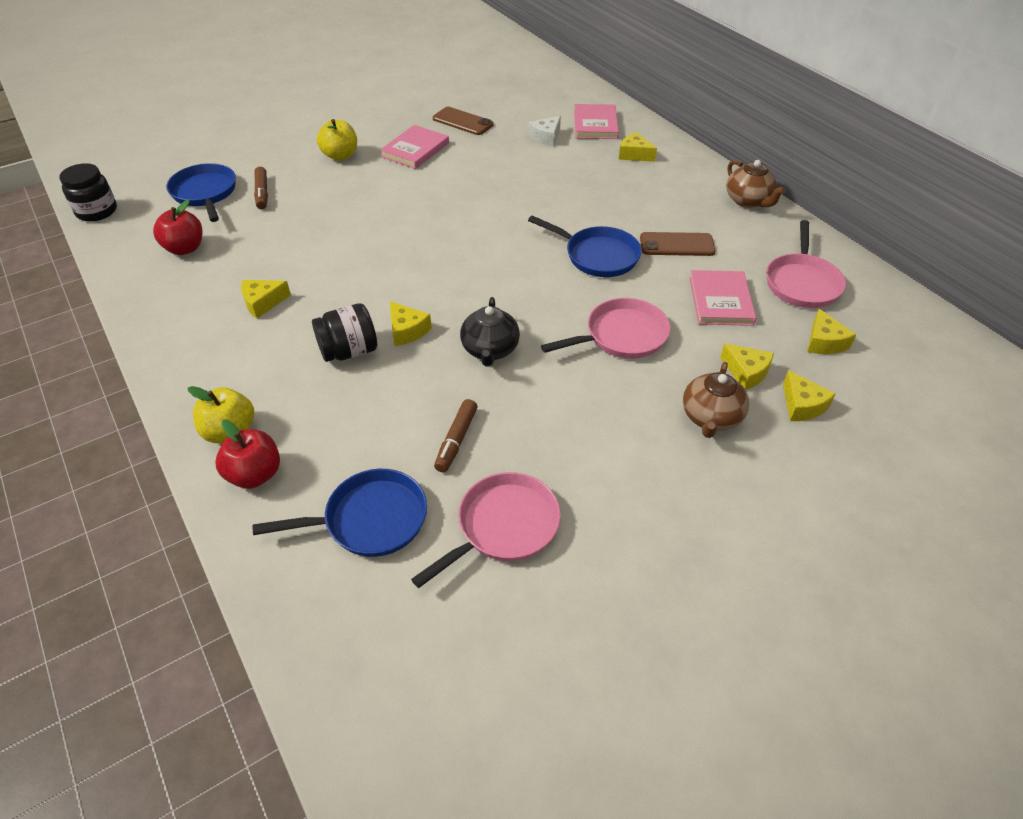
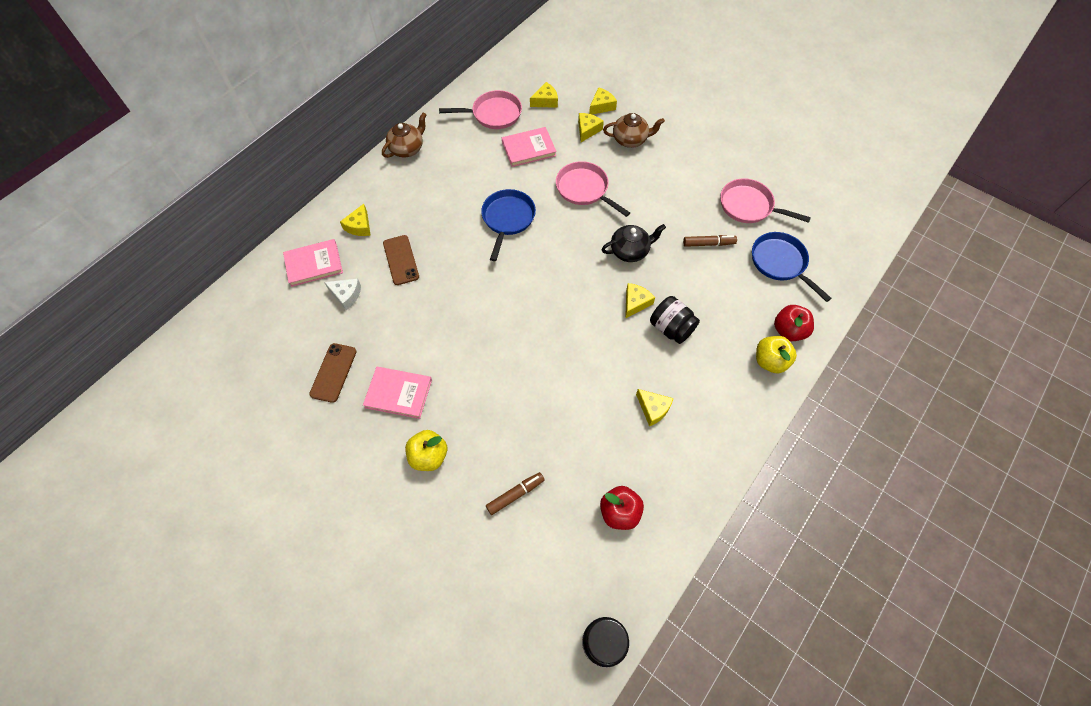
camera: 110 degrees left, 15 degrees up
blue pan [166,163,236,222] -> none
brown phone [640,232,715,256] -> brown phone moved to [383,235,419,285]

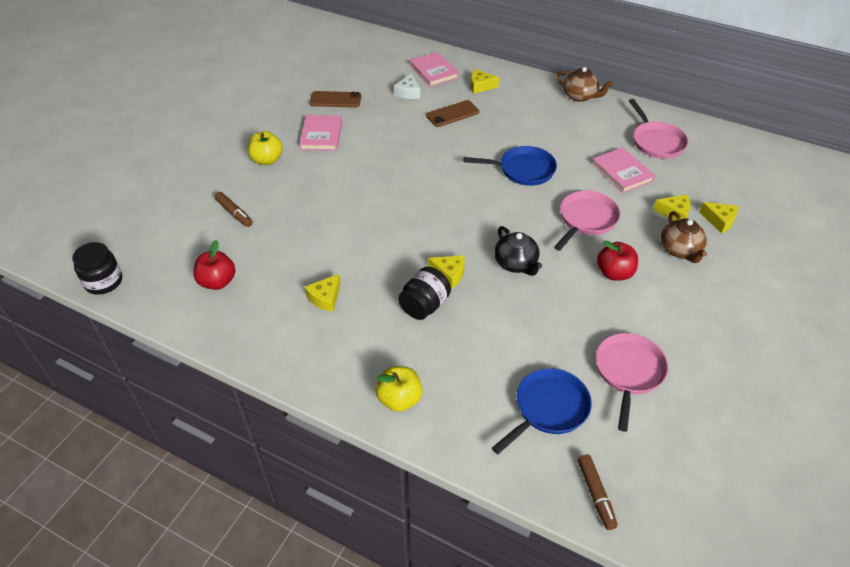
camera: 80 degrees right, 15 degrees down
yellow cheese [530,82,558,108] -> none
brown marker [683,235,737,247] -> brown marker moved to [578,454,618,530]
red apple [774,305,814,341] -> red apple moved to [597,240,638,281]

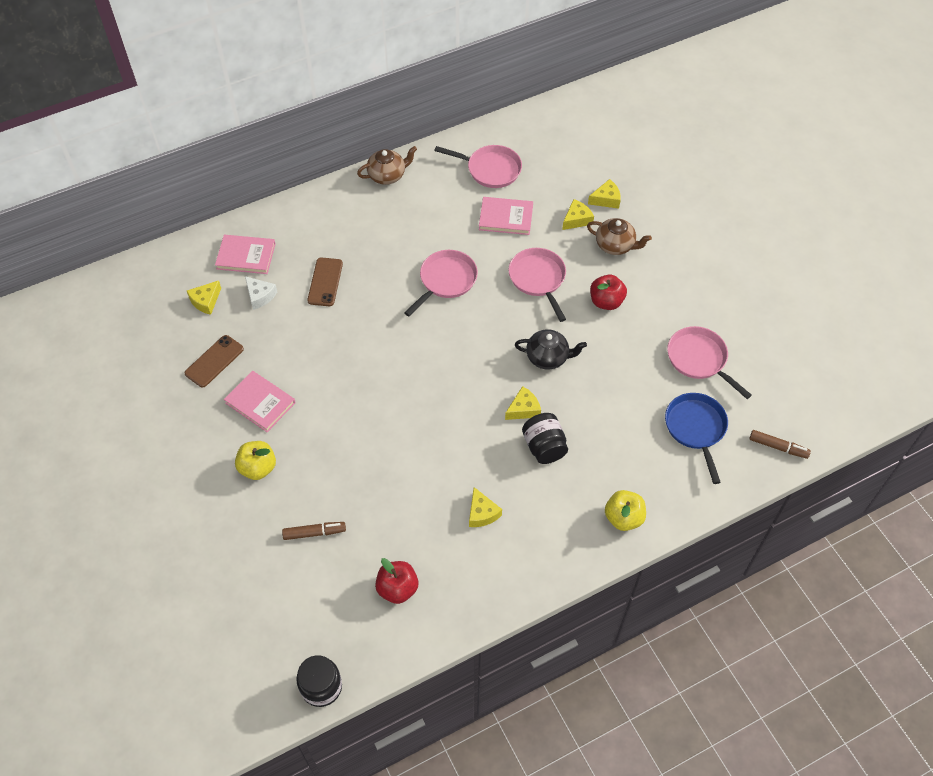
camera: 55 degrees left, 10 degrees up
blue pan [464,146,557,186] -> pink pan [404,250,478,316]
yellow cheese [471,69,499,94] -> yellow cheese moved to [187,280,221,315]

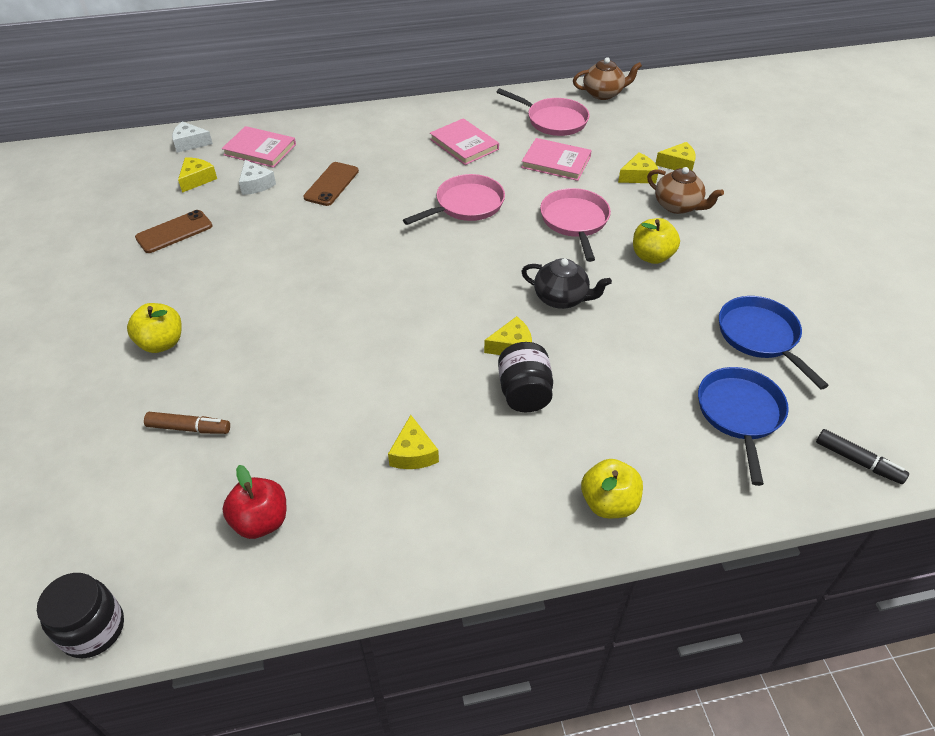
camera: 15 degrees right, 10 degrees down
yellow cheese [187,280,221,315] -> yellow cheese turned 150 degrees clockwise [178,157,217,193]
pink book [224,371,296,432] -> pink book moved to [430,118,499,165]
brown teapot [357,146,417,185] -> brown teapot moved to [573,57,642,100]
red apple [590,275,627,310] -> yellow apple [633,218,680,264]
pink pan [667,326,752,399] -> blue pan [719,296,829,390]
brown marker [749,430,811,459] -> black marker [816,429,909,484]
none -> white cheese [172,121,213,153]

